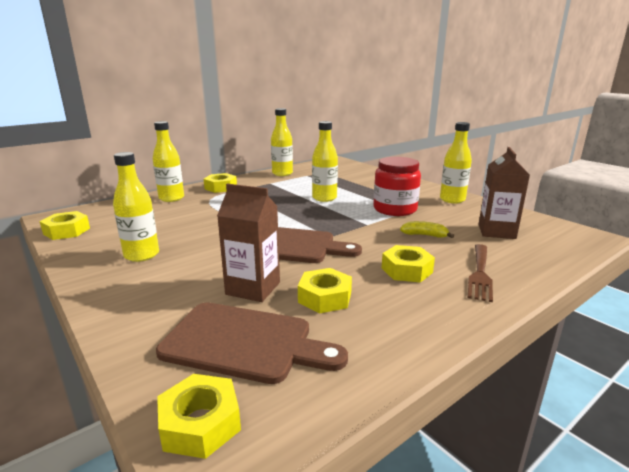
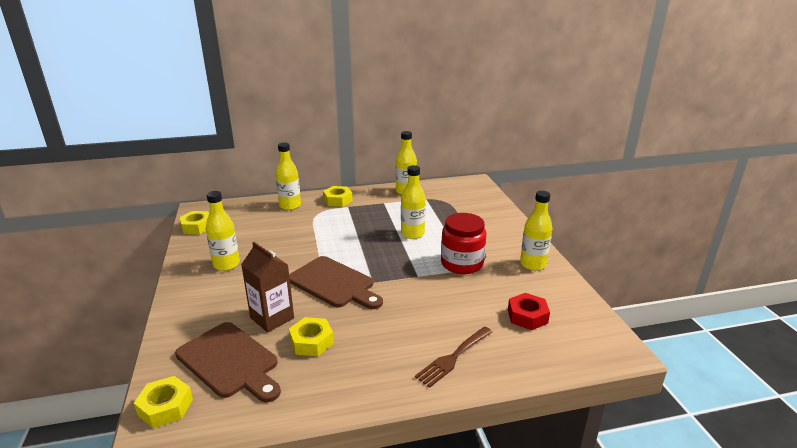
camera: 25 degrees right, 5 degrees up
yellow nut [382,245,435,283] -> none
yellow banana [400,221,454,238] -> none
brown carton [478,147,530,239] -> red nut [508,293,550,330]

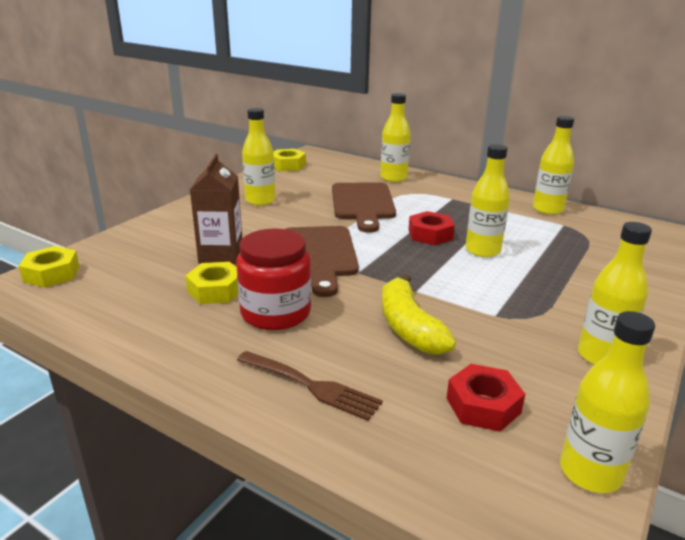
camera: 45 degrees right, 0 degrees up
brown cutting board [175,322,281,402] -> brown cutting board moved to [332,182,396,233]
yellow nut [323,186,353,207] -> none
brown fork [415,327,492,388] -> brown fork turned 150 degrees counterclockwise [237,351,383,421]
red jar [441,213,486,274] -> red jar moved to [236,229,311,330]
none -> yellow banana [382,274,456,355]
none -> red nut [409,211,455,245]
none -> yellow bottle [560,311,655,493]

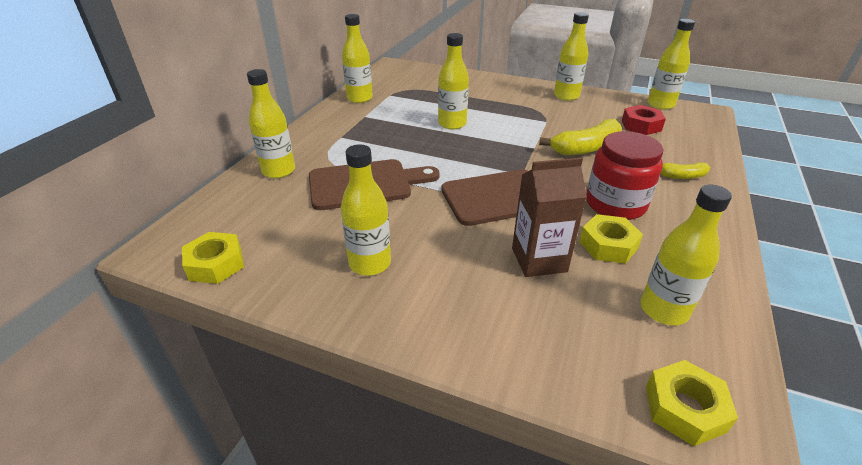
camera: 100 degrees left, 10 degrees up
brown fork [237,351,383,421] -> yellow banana [660,162,710,179]
red nut [409,211,455,245] -> none
none -> yellow bottle [640,185,732,325]

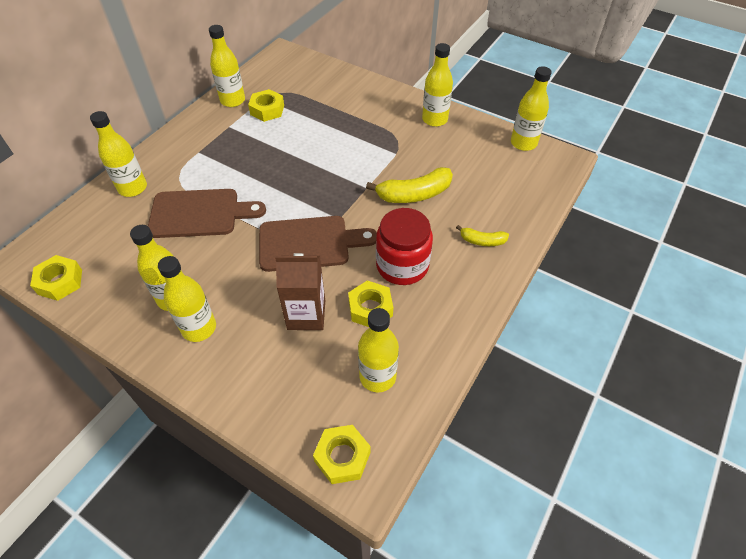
camera: 10 degrees right, 15 degrees up
yellow bottle [438,33,469,130] -> yellow bottle moved to [158,256,216,342]
red nut [622,105,666,135] -> none
none -> yellow nut [248,89,284,122]

